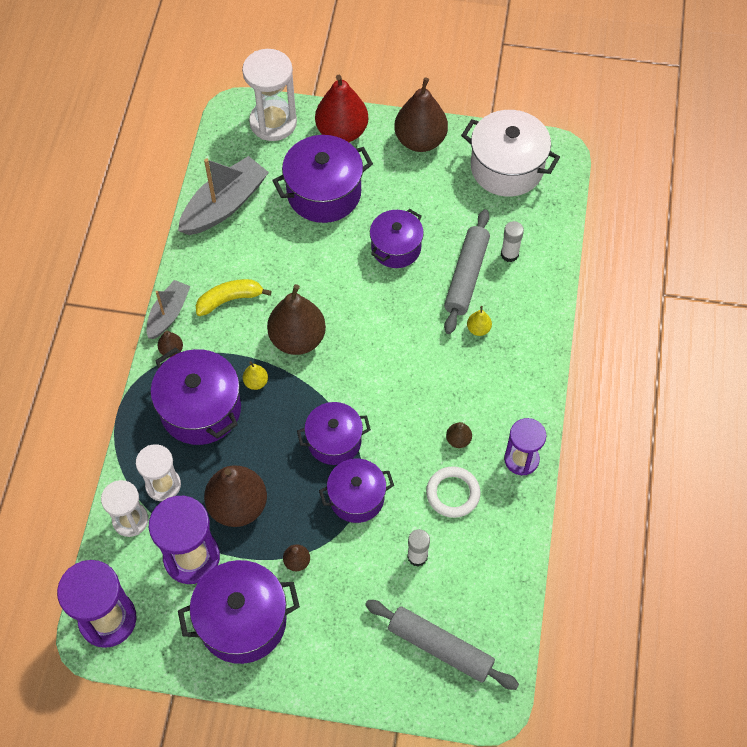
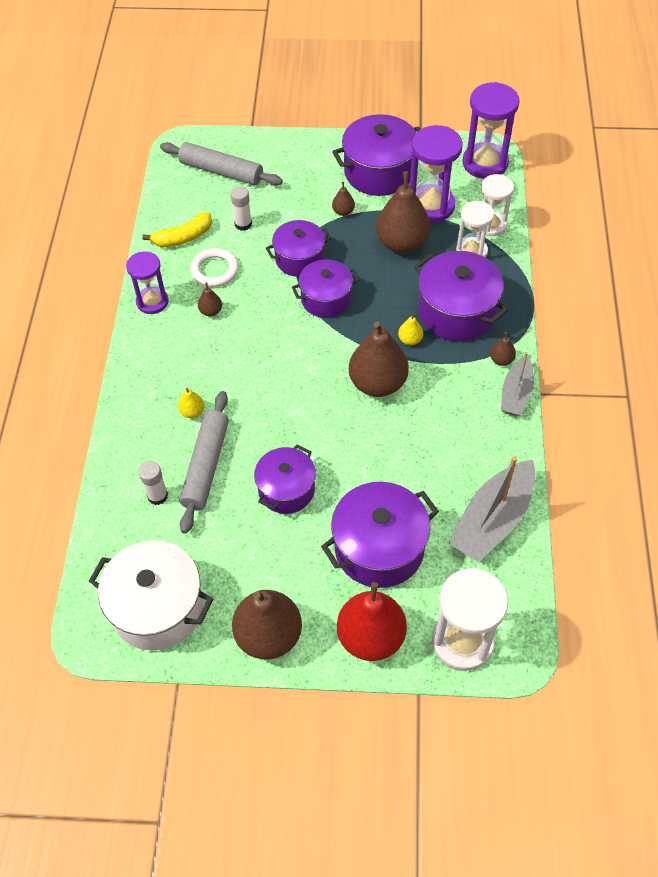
camera: 175 degrees right, 5 degrees down
yellow banana [196,279,272,316] -> yellow banana moved to [142,212,212,248]

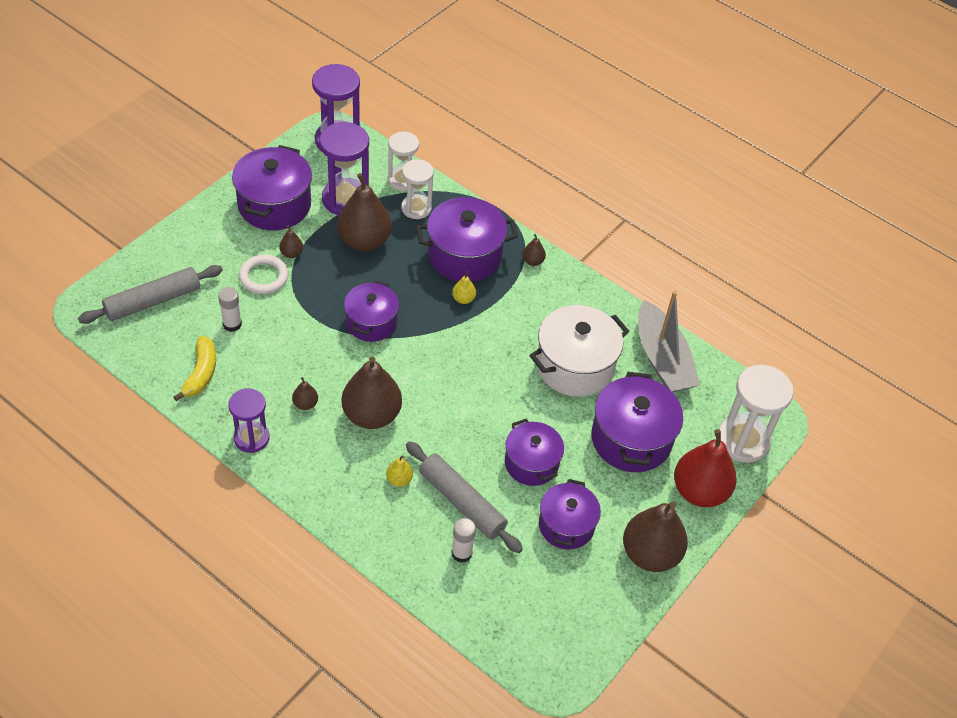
camera: 60 degrees left, 5 degrees down
white pot [89,540,213,651] -> white pot moved to [530,305,629,397]
white ring [190,248,239,287] -> white ring moved to [239,255,289,294]
purple pot [266,220,332,277] -> purple pot moved to [539,479,601,549]
brown pear [349,322,409,397] -> brown pear moved to [342,357,402,429]
grey boat [501,352,534,416] -> none

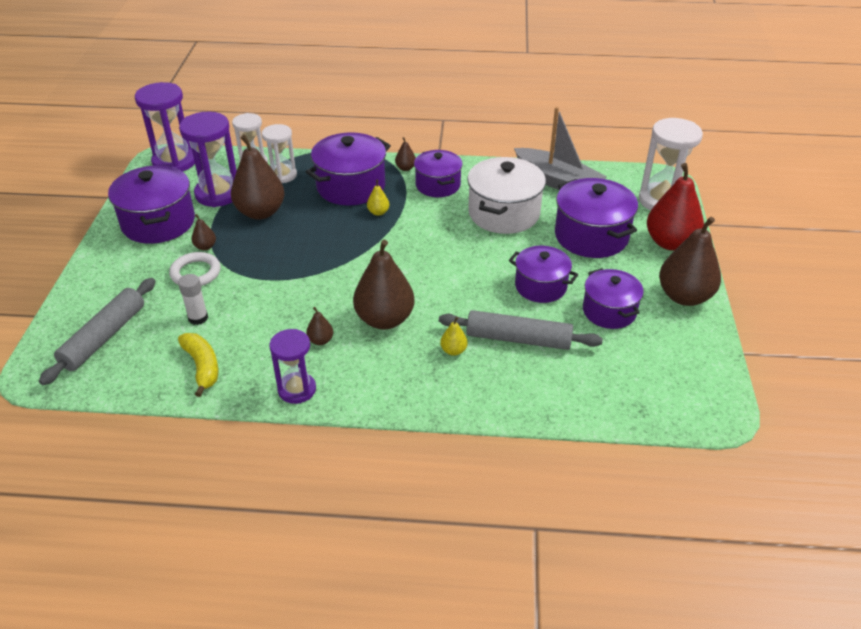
camera: 30 degrees left, 10 degrees down
purple pot [344,281,399,342] -> purple pot moved to [414,150,463,197]
white glue stick [451,518,476,563] -> none

